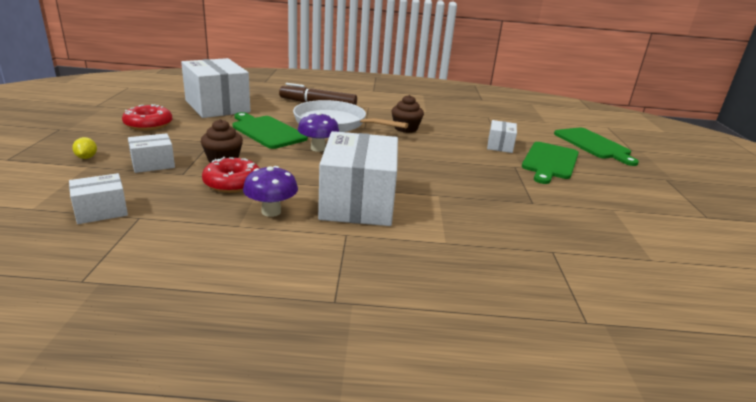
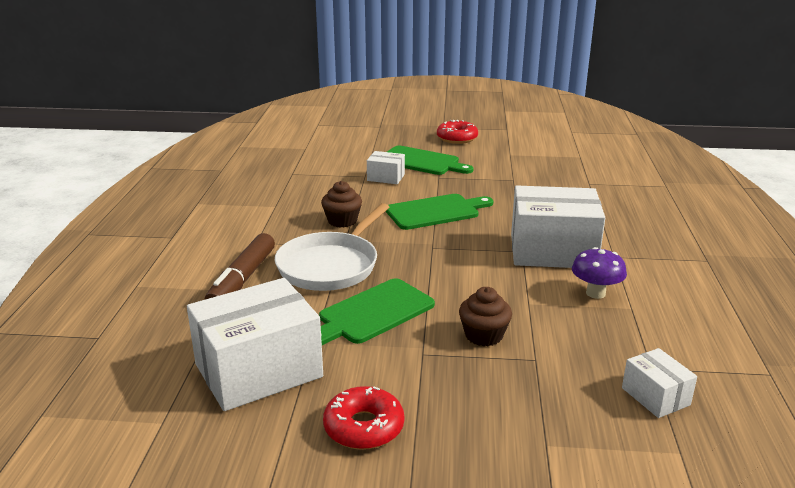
camera: 85 degrees left, 0 degrees up
yellow lemon [72,137,97,159] -> none
white box [128,133,175,173] -> none
red donut [202,157,260,193] -> red donut moved to [437,120,478,144]
purple mushroom [298,112,339,152] -> none
green cutting board [554,128,639,166] -> green cutting board moved to [386,194,494,230]

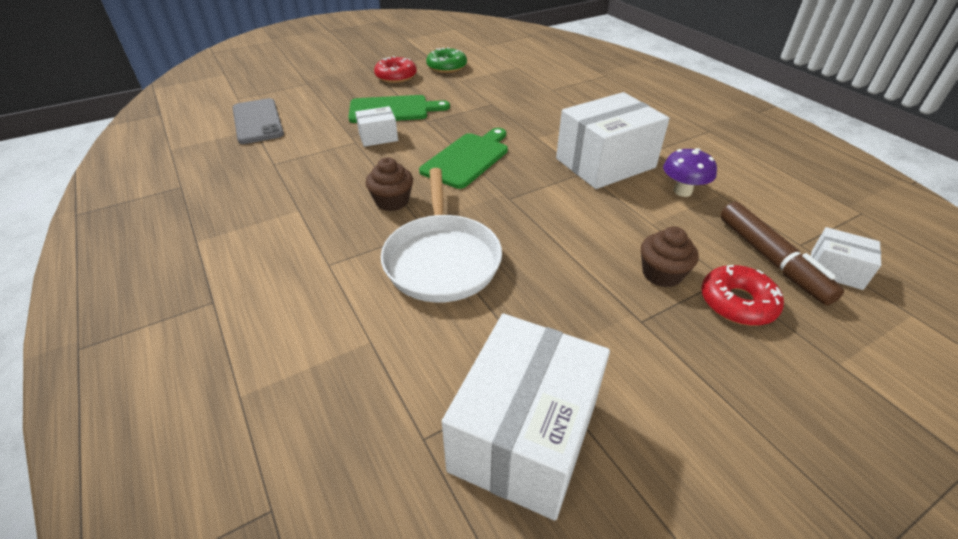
camera: 35 degrees left, 15 degrees up
brown marker [205,233,275,299] -> brown marker moved to [720,202,844,305]
green cutting board [319,278,435,345] -> none
red donut [323,386,404,450] -> red donut moved to [701,265,784,326]
none -> grey phone [232,98,284,144]
none -> green donut [426,47,467,73]

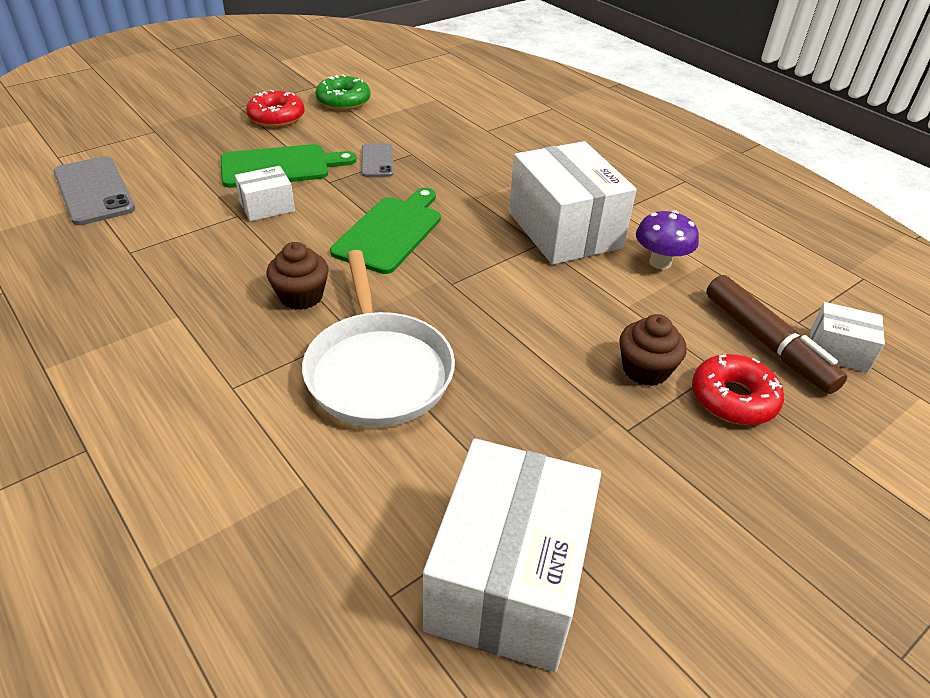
camera: 10 degrees left, 0 degrees up
white box [556,92,670,189] -> white box turned 75 degrees counterclockwise [509,141,637,265]
none -> grey phone [362,143,394,177]

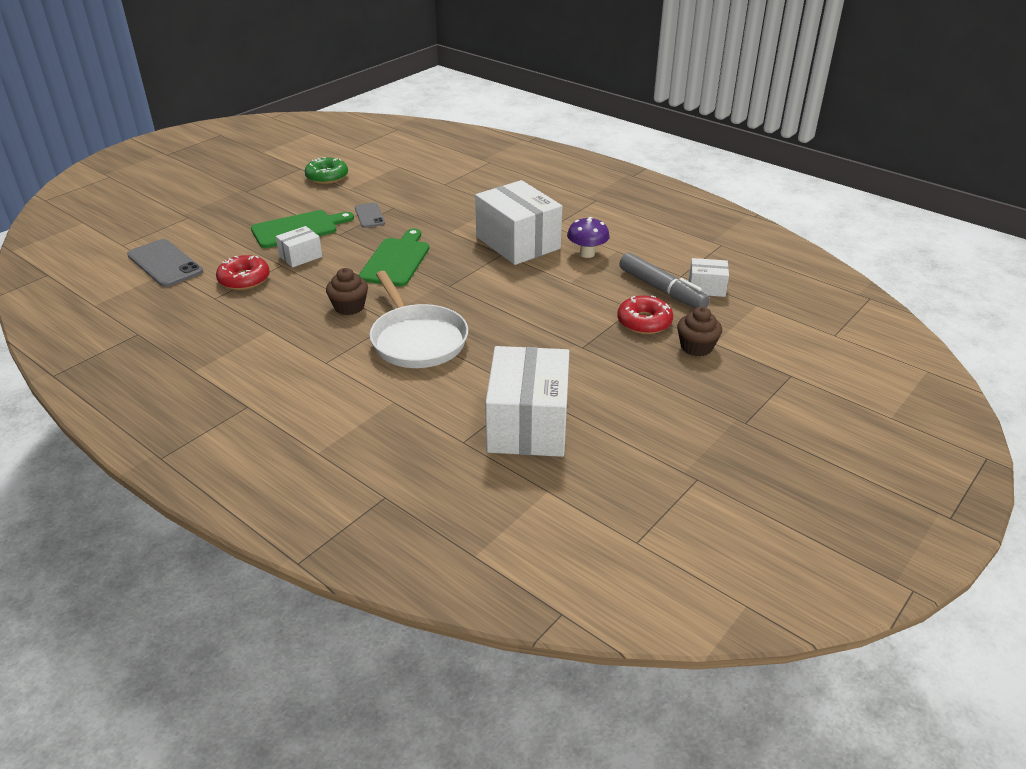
camera: 10 degrees left, 5 degrees down
red donut [246,90,305,127] -> red donut moved to [216,255,270,290]
brown cupcake [620,314,687,386] -> brown cupcake moved to [677,307,722,357]
brown marker [706,275,847,394] -> grey marker [619,253,710,308]

